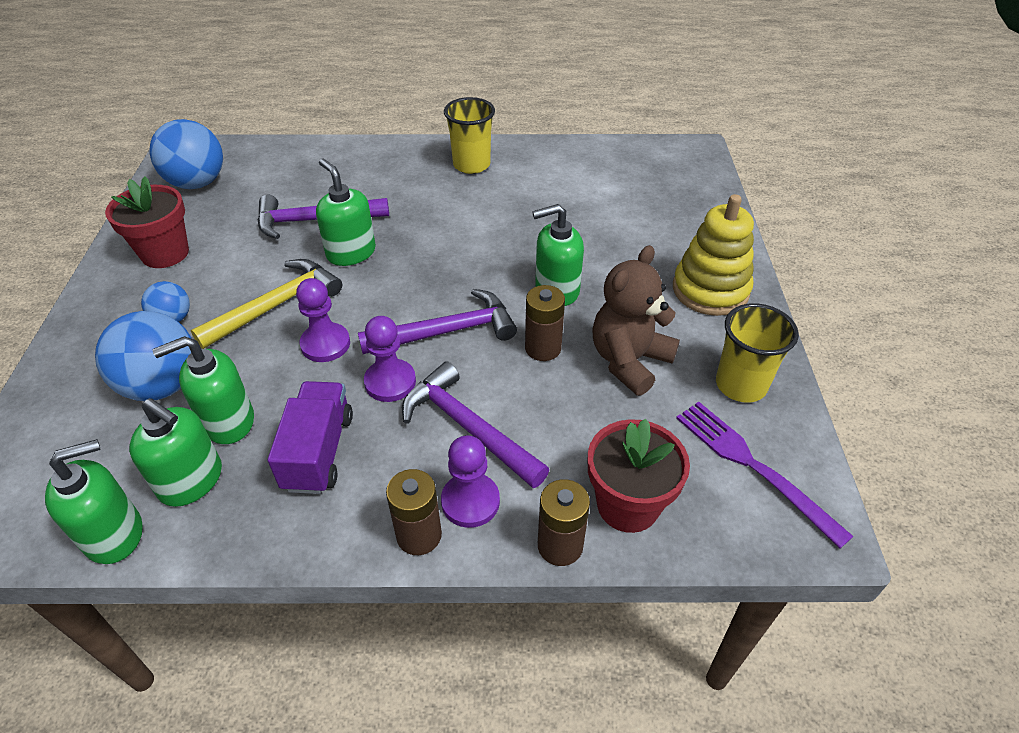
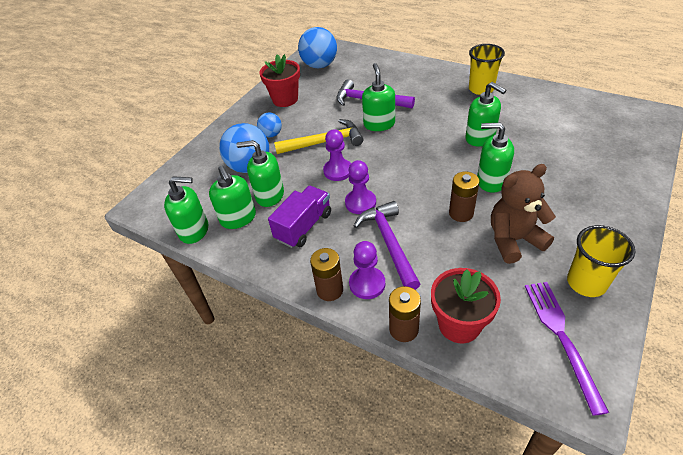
camera: 35 degrees right, 0 degrees up
purple hammer [358,289,517,354] -> none
yellow stacking toy [673,194,754,316] -> none
none -> green soap dispenser [465,82,506,147]

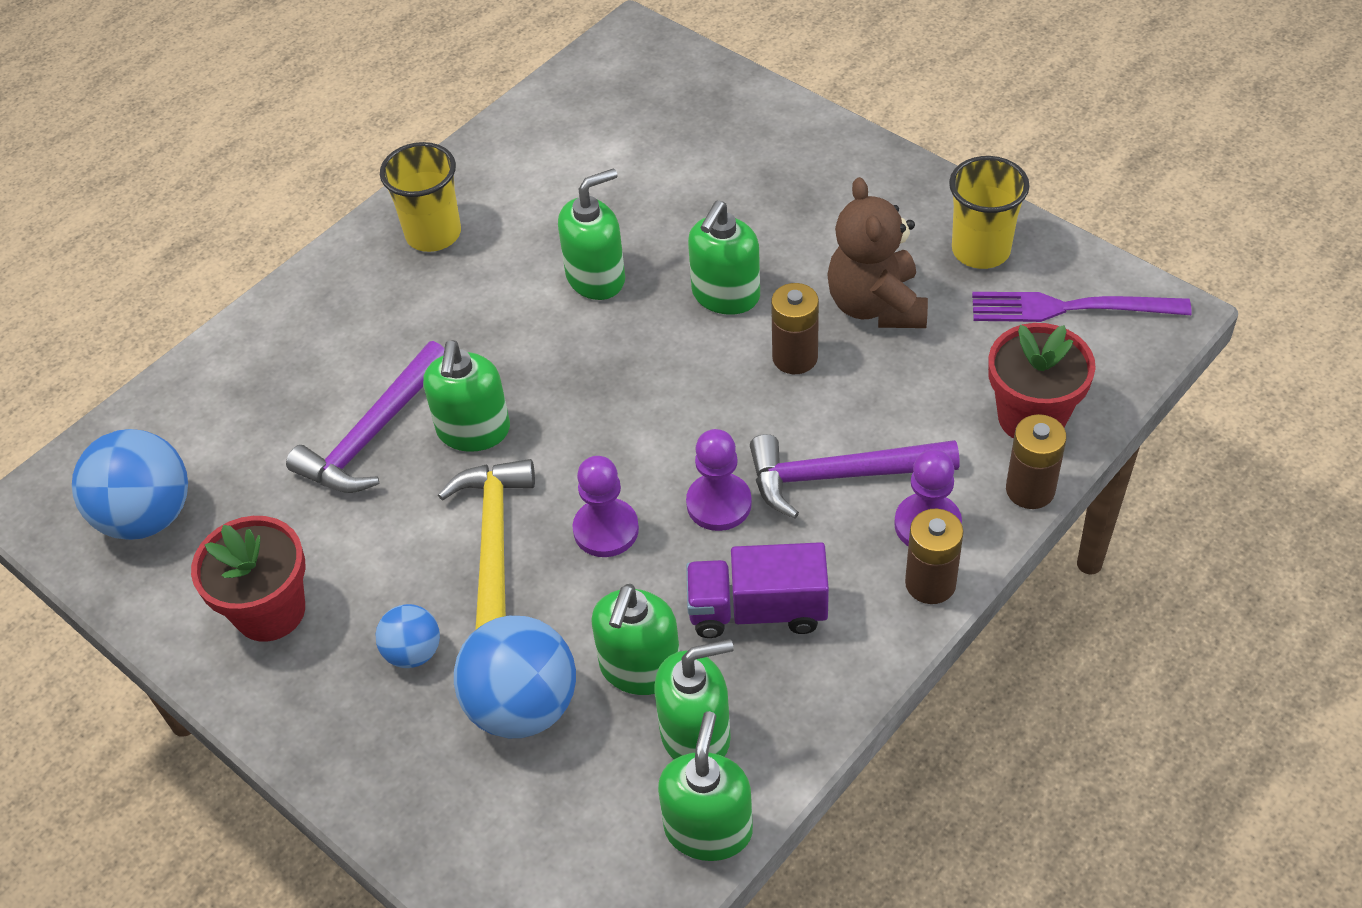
camera: 80 degrees left, 5 degrees up
purple truck [268,186,331,248] -> purple truck turned 45 degrees counterclockwise [686,542,829,638]
green soap dispenser [362,63,395,131] -> green soap dispenser turned 90 degrees counterclockwise [423,340,510,452]

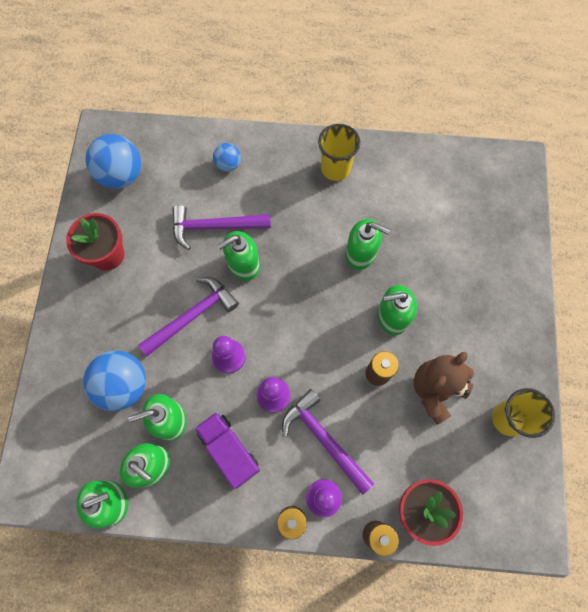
camera: 50 degrees right, 20 degrees up
blue ball [376,604,440,668] -> blue ball moved to [213,143,241,172]
yellow hammer [438,459,535,630] -> purple hammer [138,277,239,356]
purple fork [972,292,1192,322] -> none

